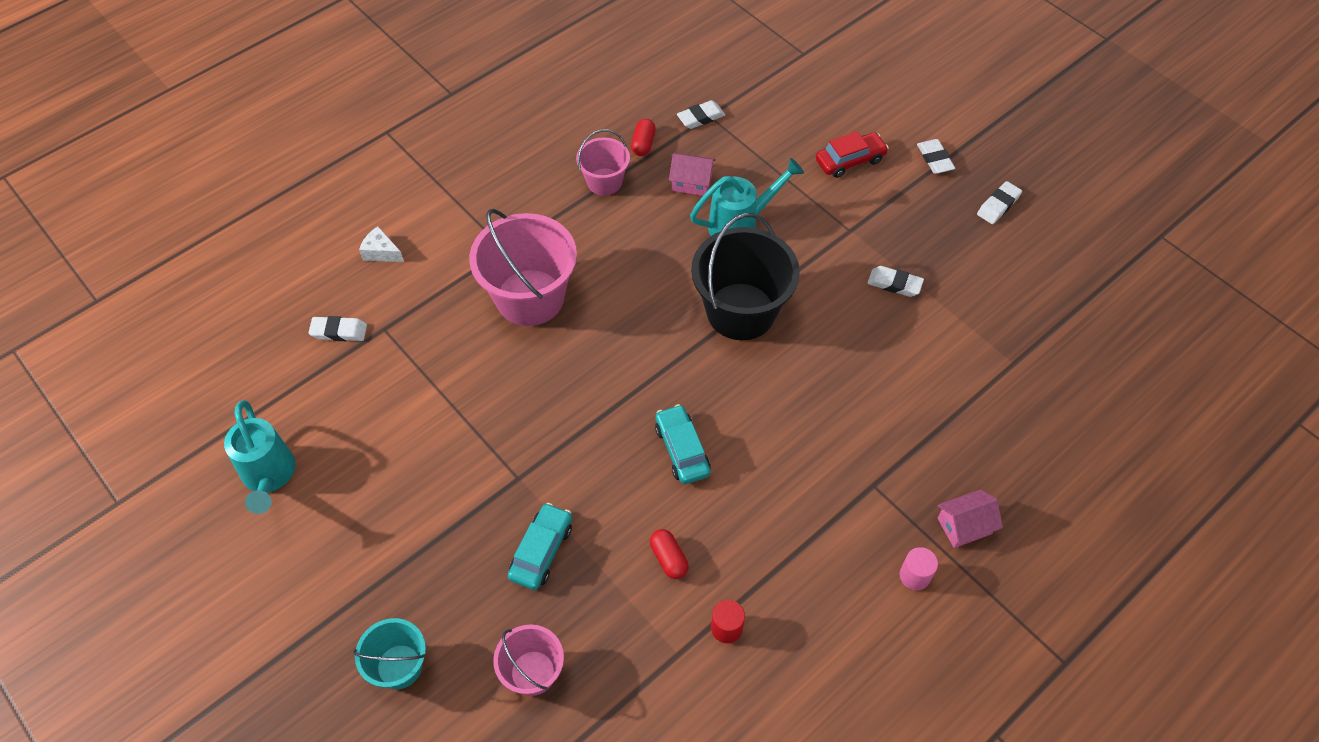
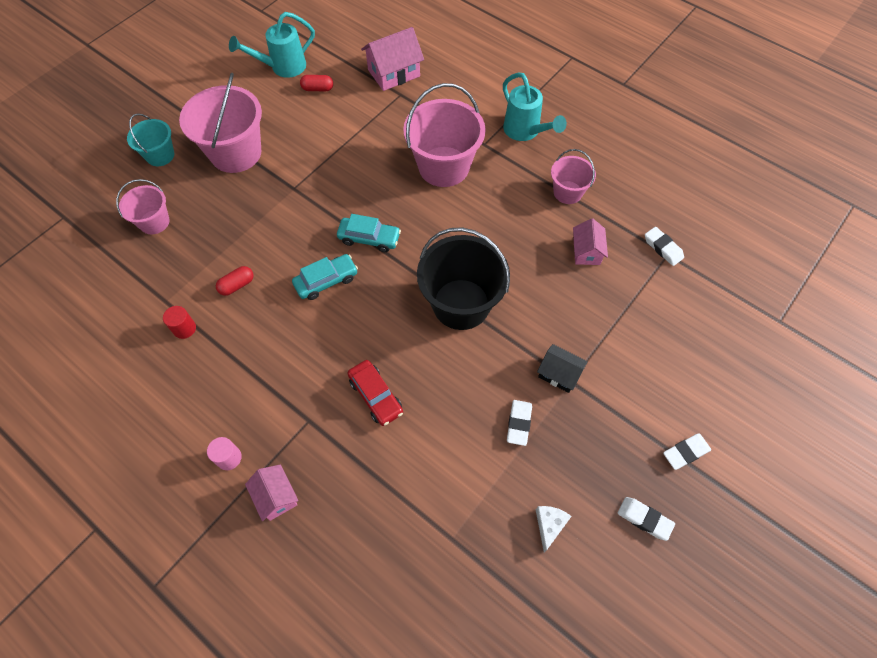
camera: 80 degrees right, 5 degrees up
white eraser [308,316,367,341] -> pink house [361,27,424,91]
white cheese [359,227,404,262] -> white cheese moved to [536,506,572,553]
turquoise car [508,503,572,590] -> turquoise car moved to [337,214,401,252]
red capsule [631,119,656,156] -> red capsule moved to [300,75,333,91]
turquoise watering can [690,158,804,236] -> turquoise watering can moved to [503,72,567,141]
red car [816,131,889,178] -> red car moved to [347,360,403,426]
none -> pink bucket [179,73,262,173]
none -> black house [537,344,588,393]

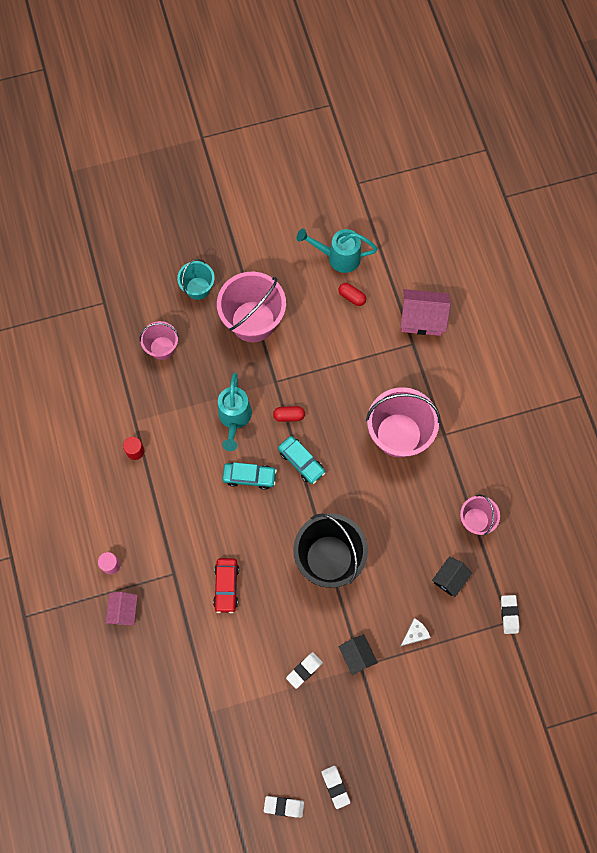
camera: 35 degrees right, 10 degrees up
red capsule [216,266,254,296] -> red capsule moved to [273,406,305,422]
turquoise watering can [503,72,567,141] -> turquoise watering can moved to [218,373,252,451]
white cheese [536,506,572,553] -> white cheese moved to [400,618,431,647]
pink house [573,219,608,265] -> black house [432,556,472,597]
white eraser [663,434,711,470] -> white eraser moved to [264,796,304,818]

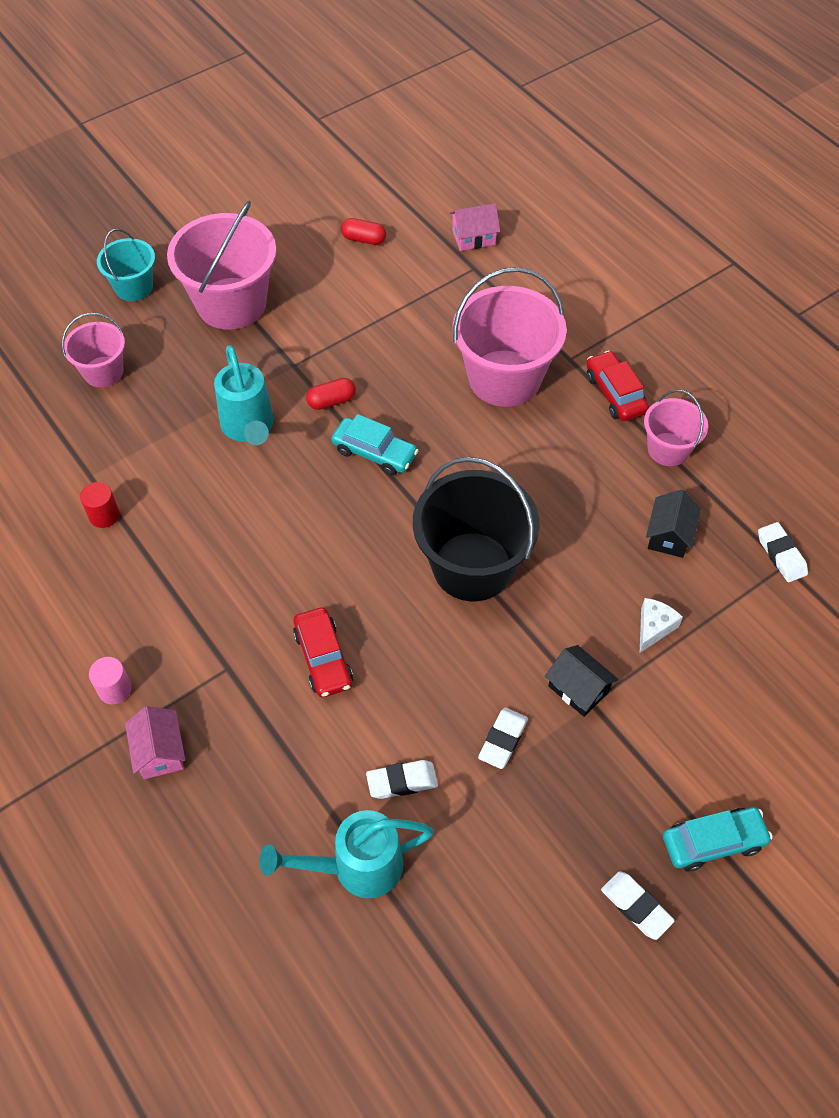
camera: 20 degrees left, 15 degrees down
turquoise car [222,462,277,490] -> turquoise car moved to [663,807,773,871]
white eraser [264,796,304,818] -> white eraser moved to [366,760,438,799]
turquoise watering can [297,228,378,273] -> turquoise watering can moved to [259,810,434,898]
pink house [401,289,451,336] -> pink house [449,203,500,251], size x0.63
none -> red car [586,351,649,421]

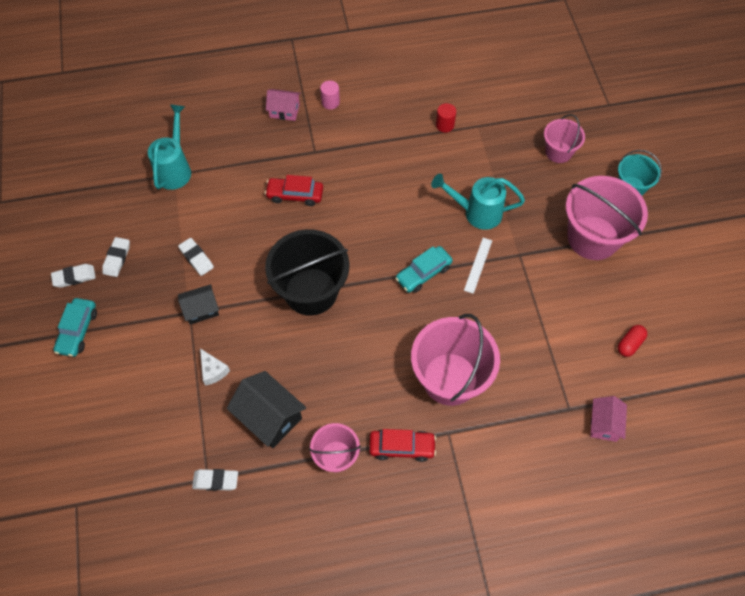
camera: 115 degrees right, 5 degrees up
red capsule [306,378,356,410] -> white ruler [464,238,492,294]
white eraser [366,760,438,799] -> white eraser moved to [102,237,130,277]
black house [646,490,701,558] -> black house [227,371,306,448], size x1.60

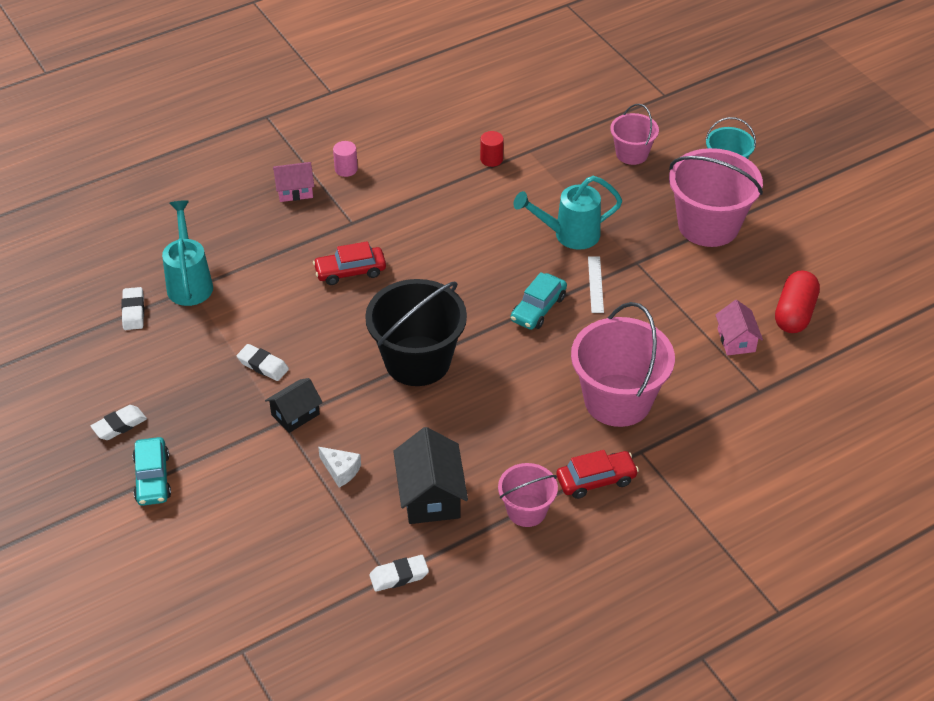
camera: 20 degrees left, 15 degrees down
white eraser [102,237,130,277] -> white eraser moved to [121,287,144,330]
black house [227,371,306,448] -> black house turned 60 degrees clockwise [393,427,468,524]
pink house [590,396,627,442] -> pink house moved to [715,300,763,355]
red capsule [618,325,647,357] -> red capsule [775,271,820,333], size x1.70

